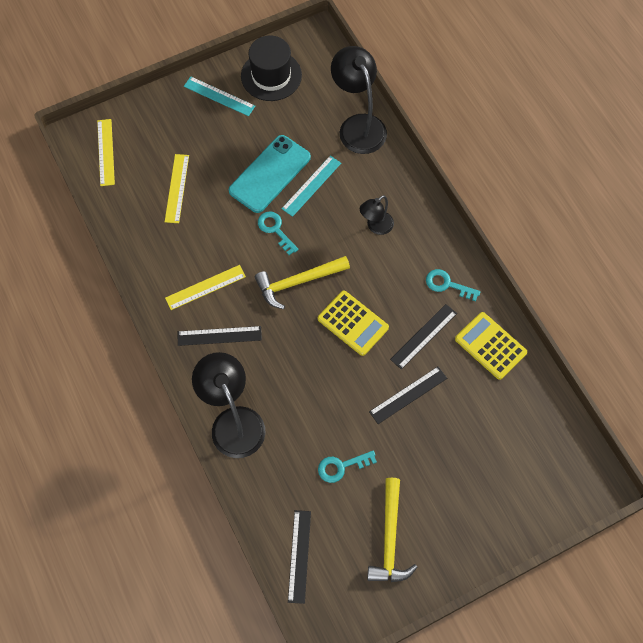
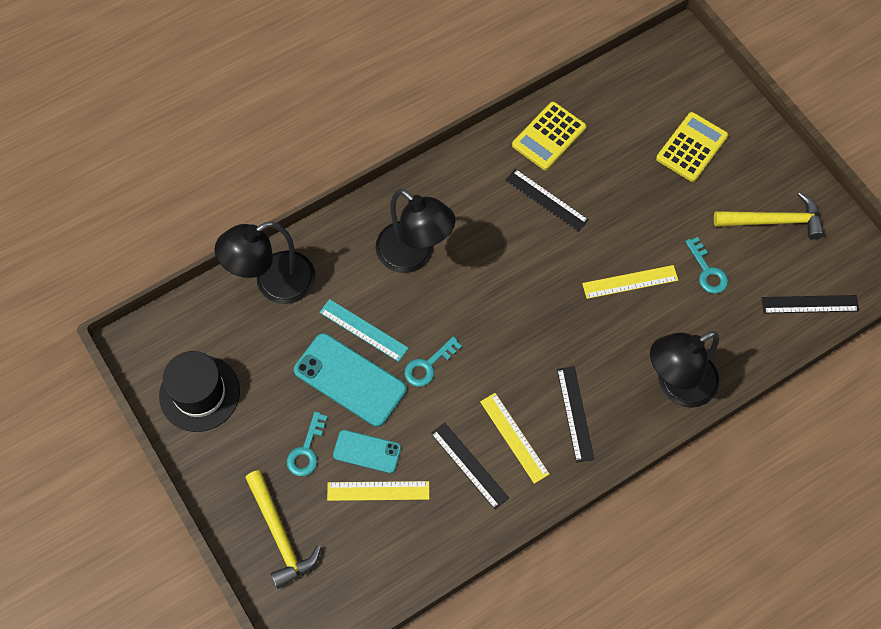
camera: 95 degrees left, 0 degrees up
yellow ruler [97,119,115,186] -> yellow ruler moved to [582,265,678,299]
turquoise ruler [184,76,255,116] -> none
yellow hammer [255,256,350,309] -> yellow hammer moved to [245,470,321,589]
yellow calculator [318,291,389,356] -> yellow calculator moved to [656,112,728,182]
black lamp [360,195,394,235] -> black lamp [376,189,455,273], size x1.85
black ruler [369,367,447,424] -> black ruler moved to [431,423,509,510]
turquoise key [426,269,481,301] -> turquoise key moved to [287,412,328,476]
none -> turquoise phone [333,430,401,473]

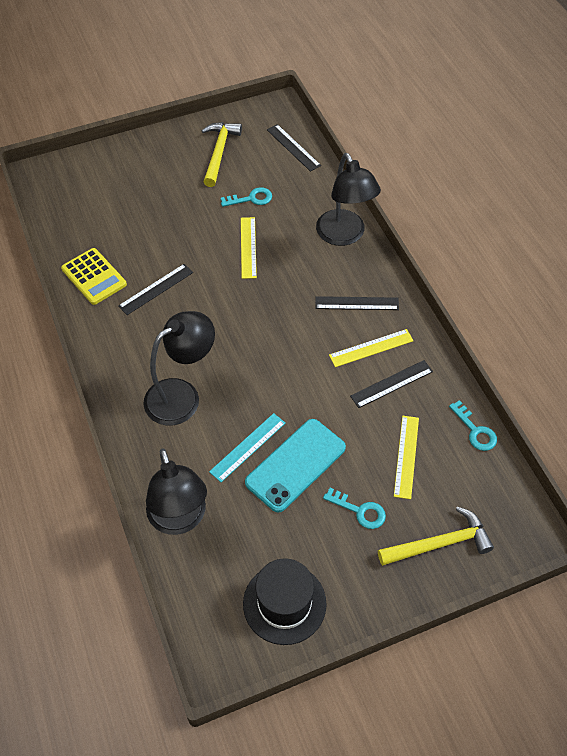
camera: 80 degrees left, 10 degrees down
turquoise phone [333,430,401,473] -> none
turquoise key [404,336,462,387] -> turquoise key moved to [449,400,497,451]
yellow calculator [656,112,728,182] -> none
black ruler [761,295,859,313] -> black ruler turned 45 degrees counterclockwise [267,124,321,172]

